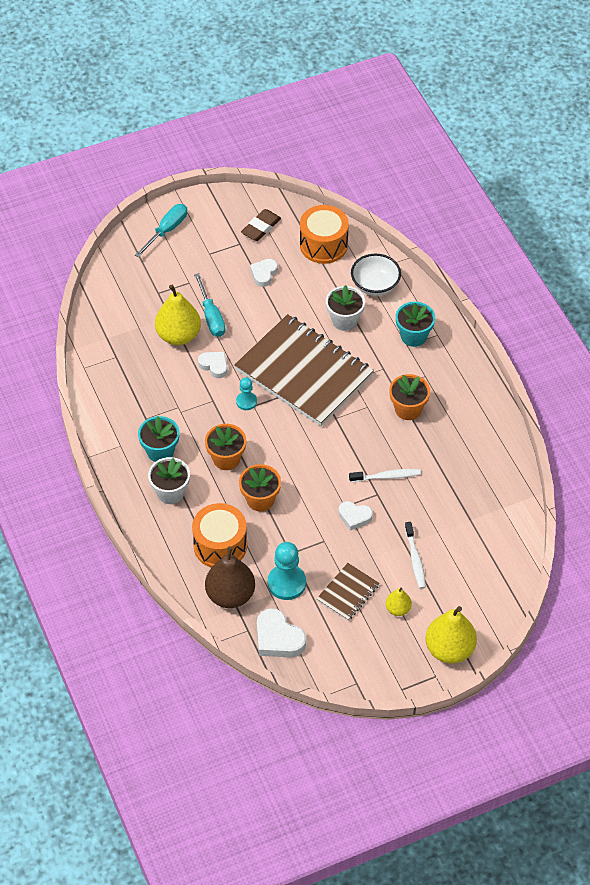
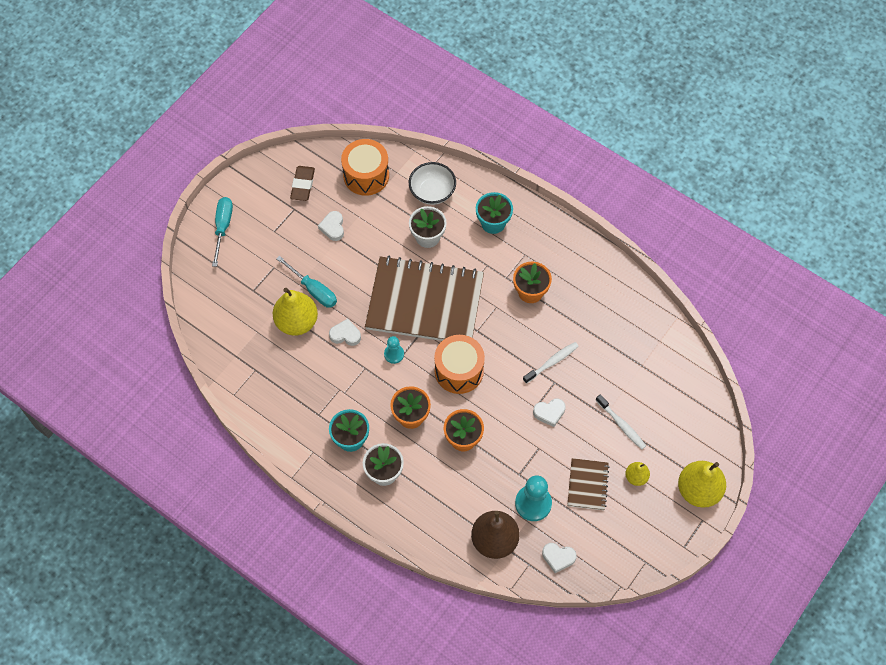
camera: 30 degrees left, 10 degrees up
orange drum [192,503,247,568] -> orange drum moved to [434,335,485,394]
white heart [257,608,306,657] -> white heart [542,543,577,573], size x0.63

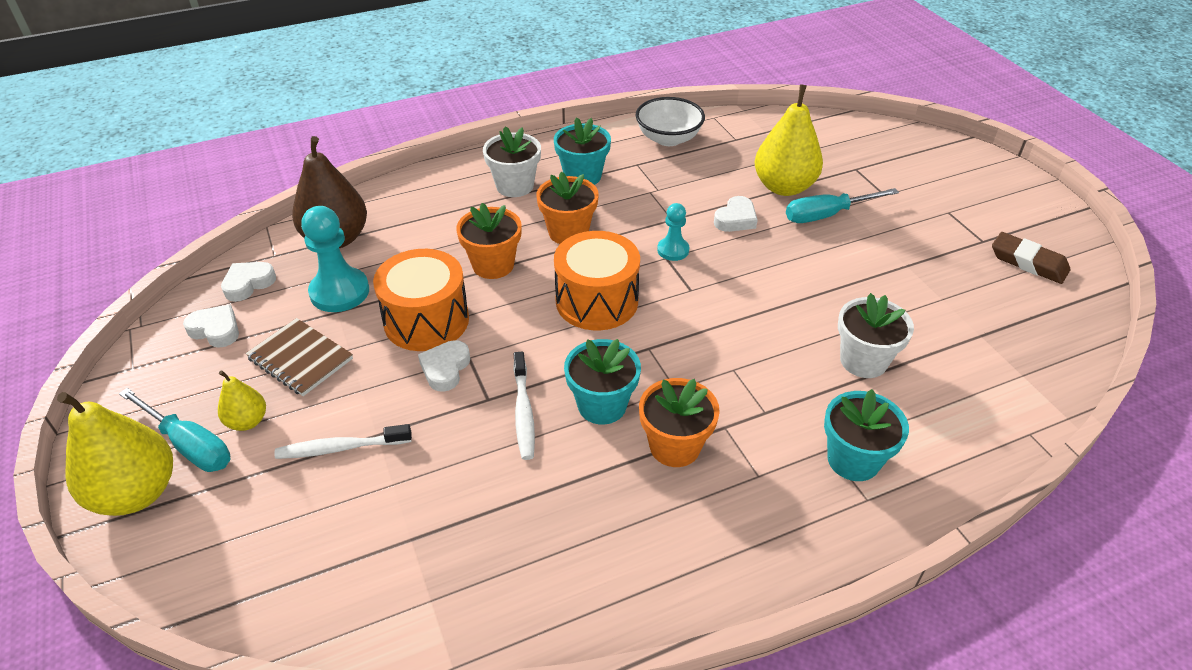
camera: 120 degrees right, 20 degrees down
turquoise screwdriver [212,197,233,267] -> turquoise screwdriver moved to [119,388,230,472]
white heart [318,211,344,241] -> white heart moved to [183,304,239,348]
orange drum [341,139,389,196] -> orange drum moved to [373,249,469,351]
brown notebook [365,256,484,341] -> none
white bowl [409,162,456,205] -> white bowl moved to [636,97,705,146]
none -> turquoise flower pot [564,339,641,425]

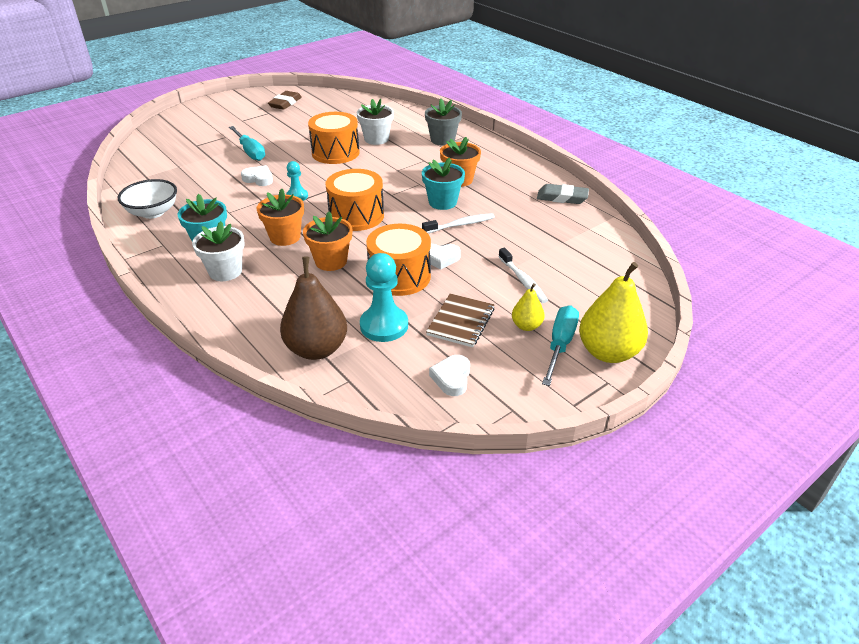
camera: 105 degrees left, 5 degrees down
white heart [221,262,276,302] -> none
yellow pear [755,84,823,196] -> none
turquoise flower pot [824,389,909,481] -> grey flower pot [425,98,462,145]
none -> orange drum [308,112,360,164]
none -> grey eraser [537,184,589,204]

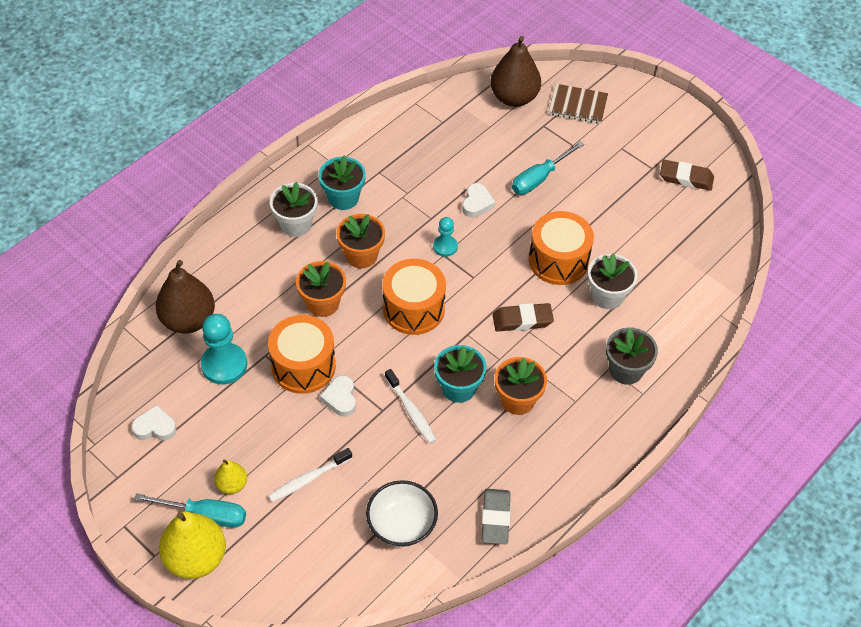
camera: 80 degrees right, 15 degrees up
white bowl [118,179,177,219] -> white bowl moved to [366,480,438,547]
brown notebook [426,293,495,347] -> brown notebook moved to [549,84,608,124]
none -> brown pear [490,36,541,107]
none -> brown eraser [493,303,554,332]

